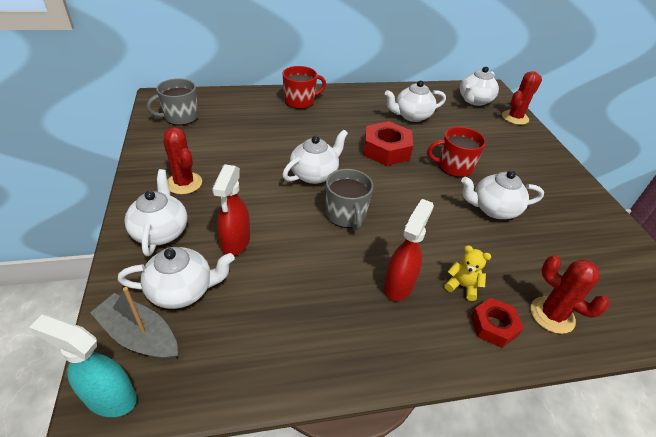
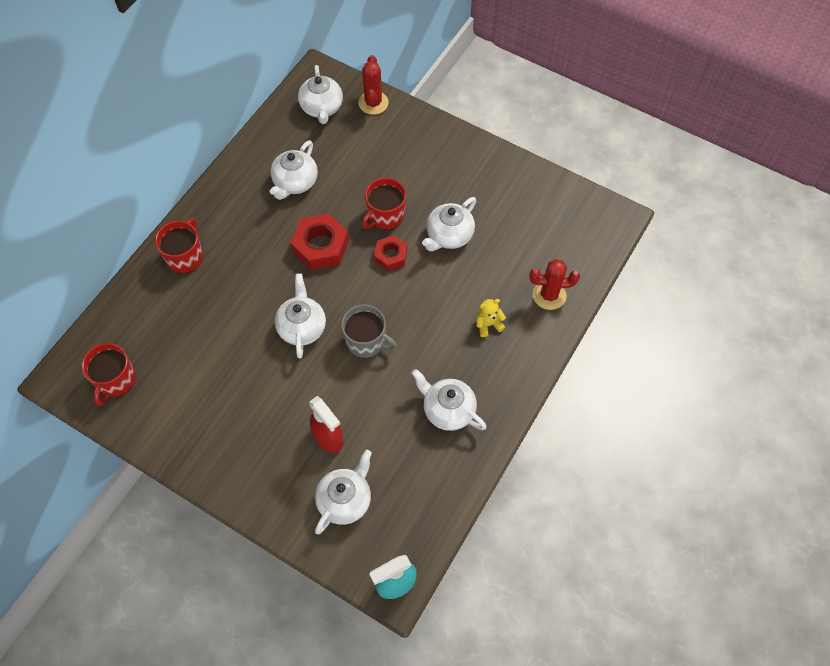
camera: 45 degrees left, 20 degrees up
grey boat [90,287,178,360] -> none
white teapot [124,169,187,256] -> white teapot moved to [412,369,487,431]
grey mug [147,79,198,125] -> red mug [82,343,136,406]
red cactus [163,127,202,195] -> none
red spray bottle [384,199,434,301] -> none
red nut [471,298,524,348] -> red nut moved to [374,235,407,271]

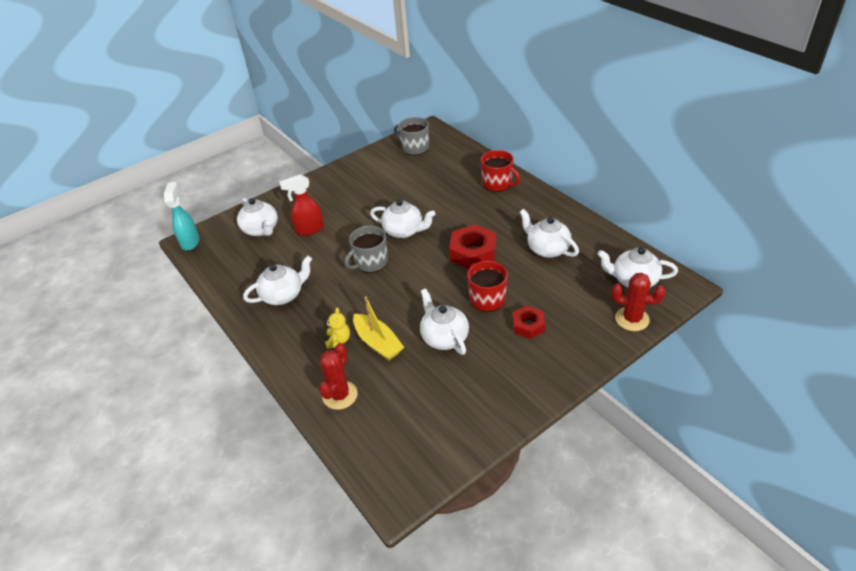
camera: 115 degrees right, 20 degrees down
red mug [82,343,136,406] -> grey mug [394,117,429,155]
red nut [374,235,407,271] -> red nut moved to [512,306,545,339]
none -> yellow boat [353,296,404,360]

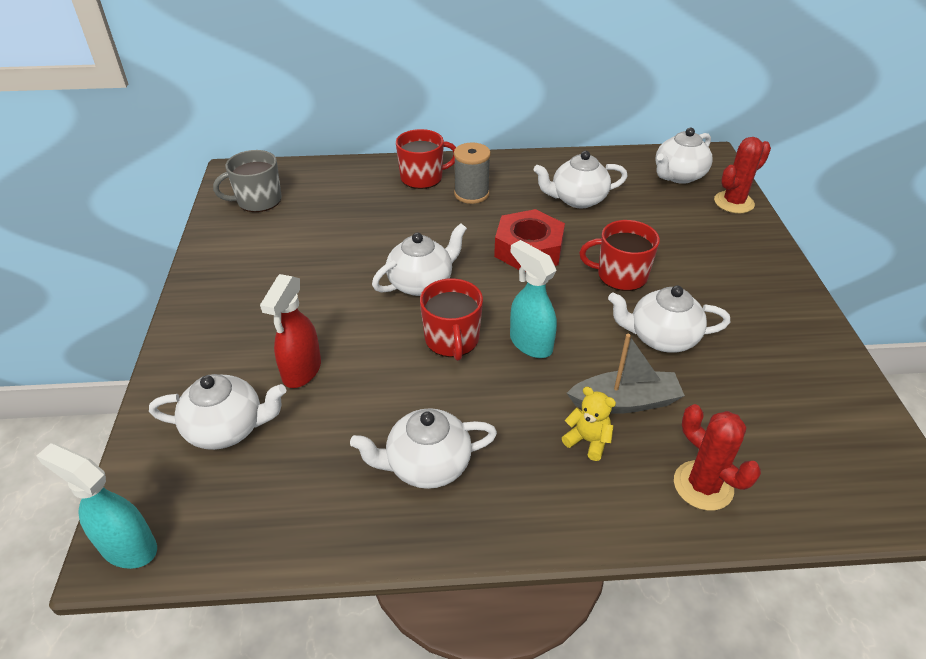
camera: 60 degrees left, 0 degrees up
white teapot [243,256,312,305] -> white teapot turned 105 degrees counterclockwise [350,408,497,489]
grey mug [345,226,388,273] -> red mug [420,278,483,361]
yellow boat [353,296,404,360] -> grey boat [567,334,685,414]
red nut [512,306,545,339] -> none
none -> grey spool [454,143,491,204]
none -> turquoise spray bottle [510,240,557,358]

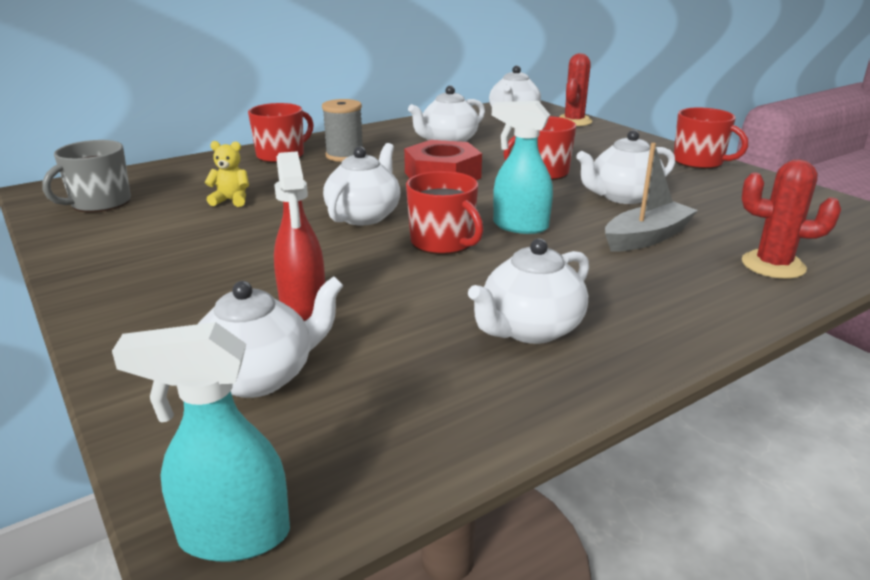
camera: 30 degrees left, 15 degrees down
yellow teddy bear [562,387,616,461] -> yellow teddy bear moved to [204,141,249,207]
none -> red mug [674,107,748,169]

